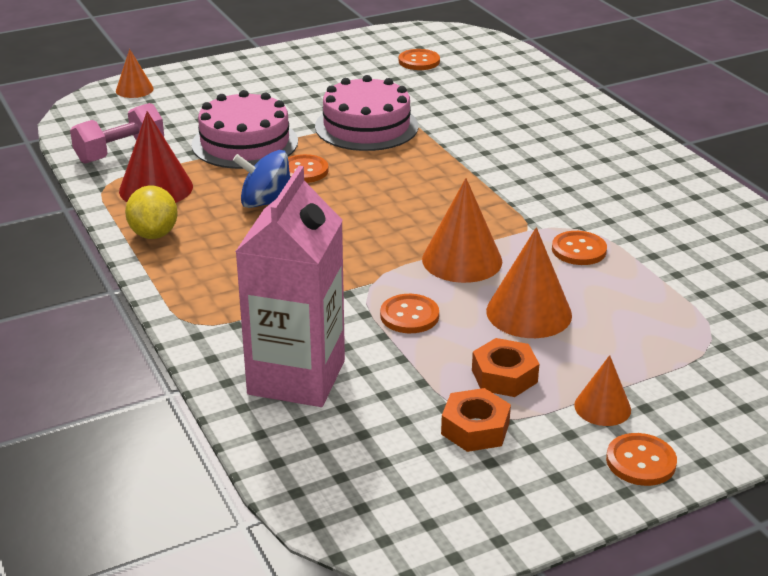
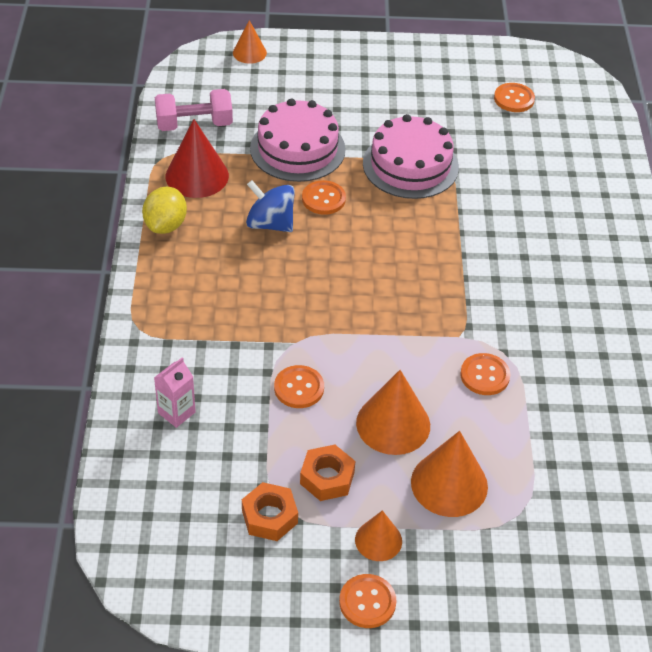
camera: 25 degrees right, 15 degrees up
pink carton [235,166,345,407] -> pink carton [154,357,196,428], size x0.42
orange cone [422,178,502,283] -> orange cone moved to [411,431,488,517]

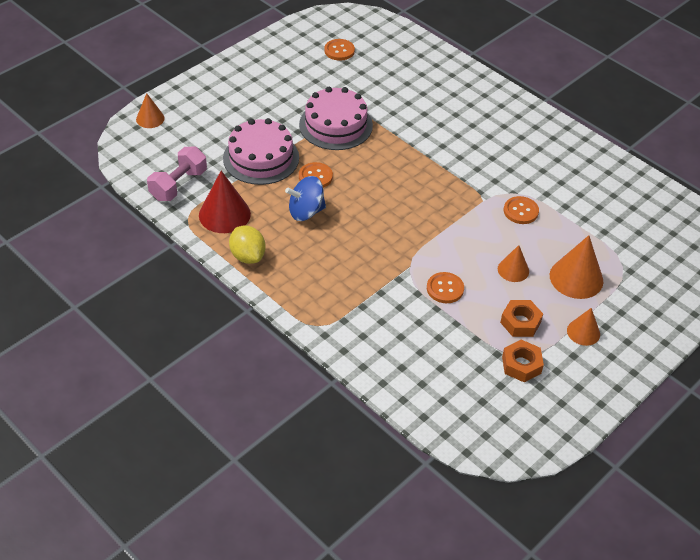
camera: 45 degrees left, 0 degrees up
pink carton [154,357,196,428] -> none
orange button [339,574,396,628] -> none
orange cone [356,370,430,455] -> orange cone [498,245,529,282], size x0.59

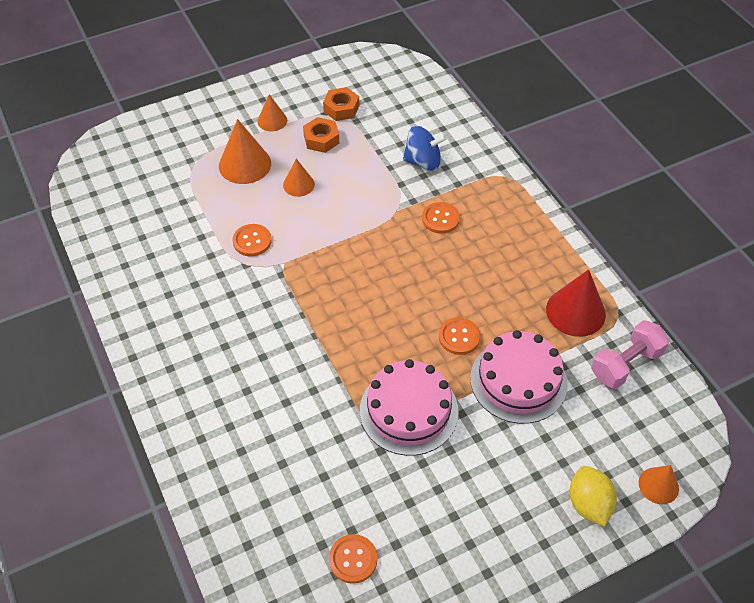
camera: 160 degrees left, 5 degrees up
yellow lemon [229,226,266,264] -> yellow lemon moved to [570,466,617,527]
blue spinning top [285,176,326,221] -> blue spinning top moved to [403,126,447,171]
orange button [427,272,464,303] -> orange button moved to [422,202,460,234]

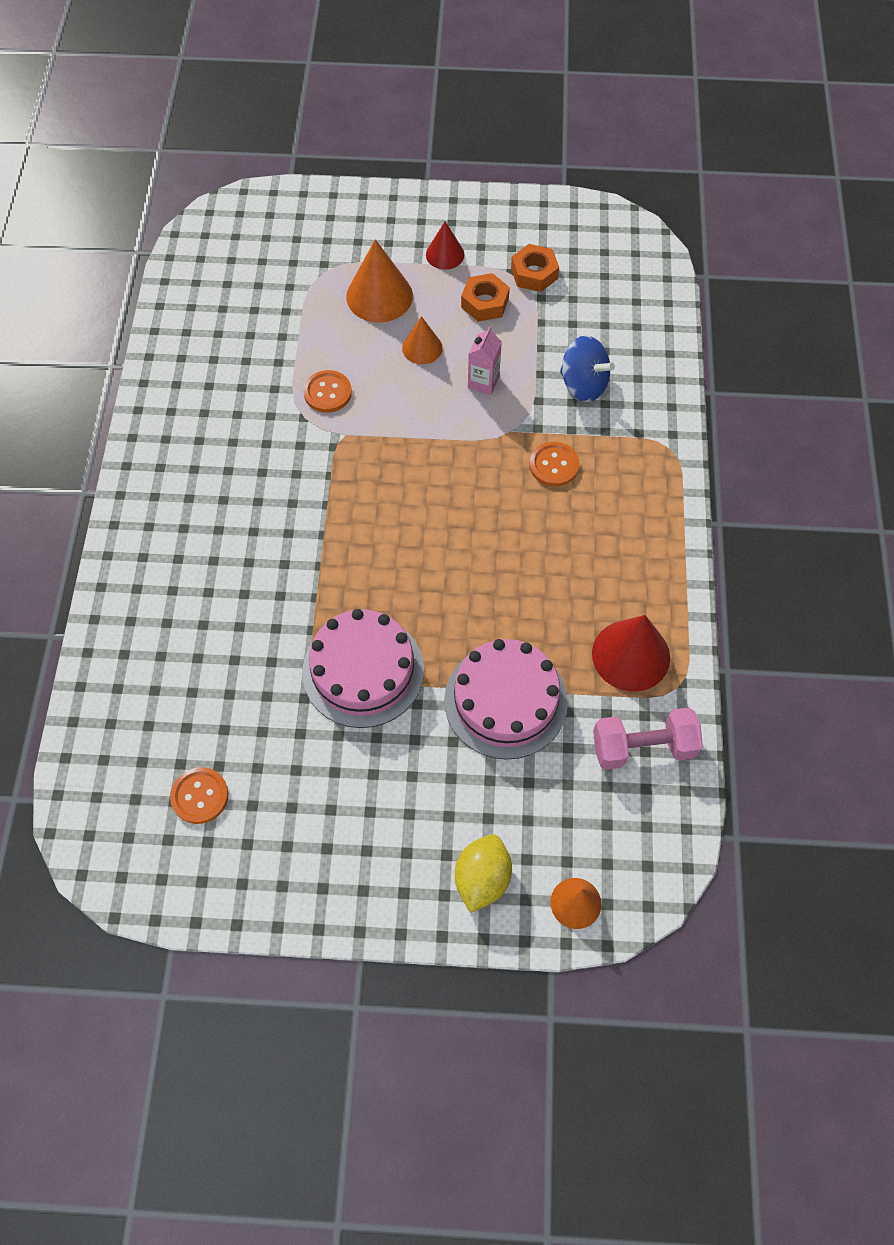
camera: 30 degrees right, 10 degrees up
orange cone [257,94,287,131] -> red cone [426,221,464,270]
orange button [439,318,480,355] -> none
none -> pink carton [468,326,502,395]

